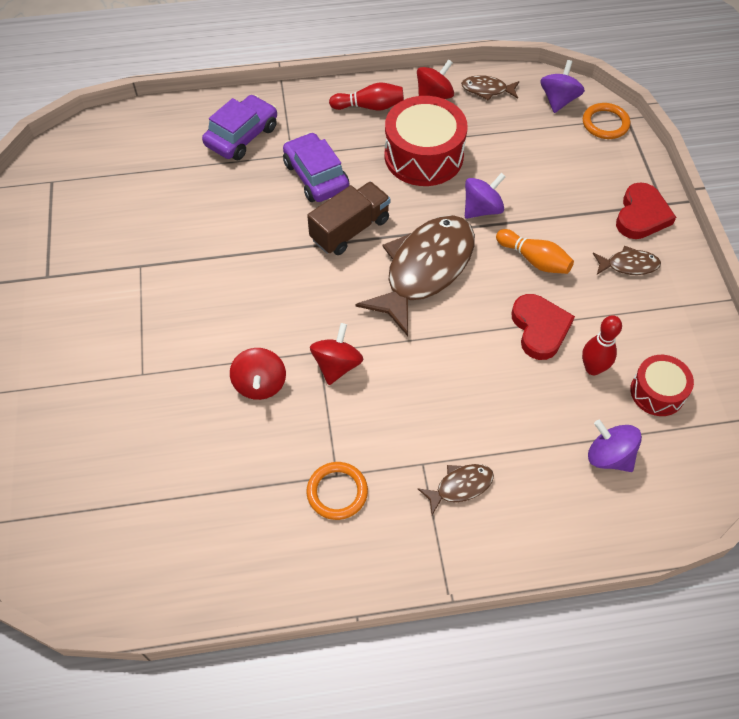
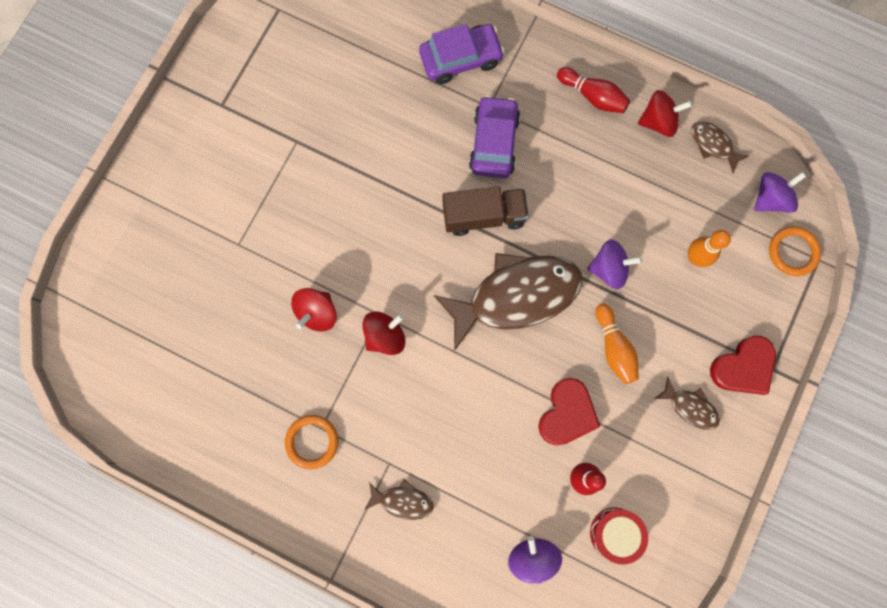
camera: 35 degrees right, 20 degrees up
red drum [384,96,468,186] -> none
none -> orange bowling pin [688,230,731,267]

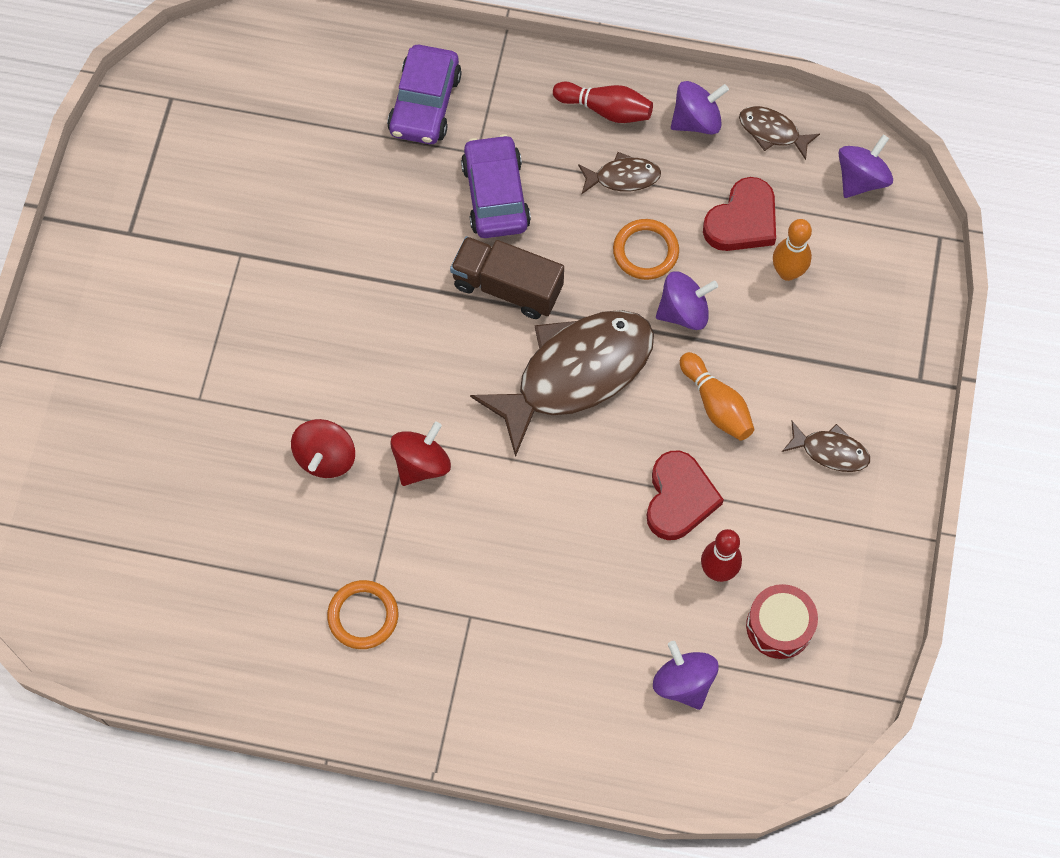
camera: 15 degrees left, 10 degrees down
brown fish [364,479,434,520] -> brown fish moved to [578,152,661,194]
purple car [419,24,504,84] -> purple car turned 135 degrees clockwise [387,45,462,144]
brown truck [443,187,529,236] -> brown truck turned 135 degrees counterclockwise [450,236,564,319]
red spinning top [638,90,692,137] -> purple spinning top [671,81,729,135]
red heart [710,336,776,395] -> red heart moved to [703,177,776,251]
orange ring [769,226,821,276] -> orange ring moved to [613,219,679,280]

